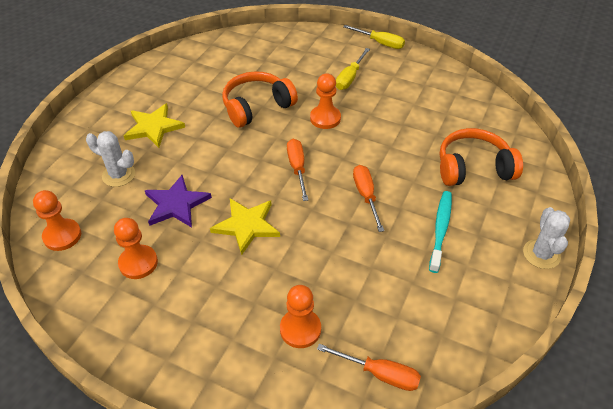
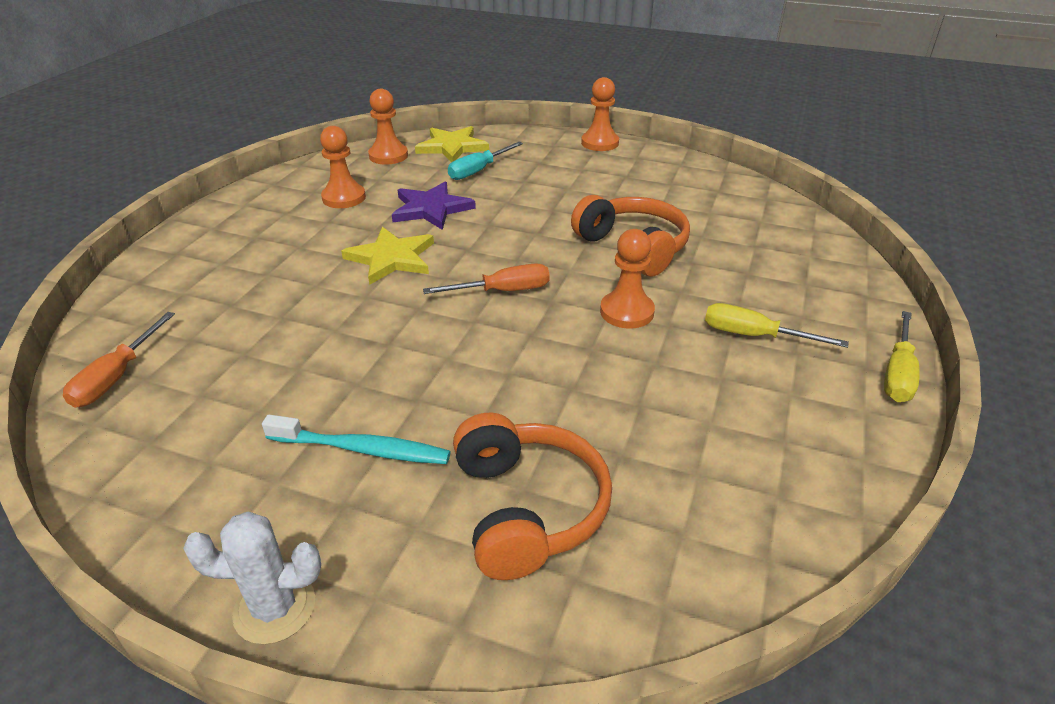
camera: 85 degrees right, 10 degrees down
white cactus [86,131,135,187] -> turquoise screwdriver [448,142,523,180]
yellow star [124,103,185,148] -> yellow star moved to [415,126,489,162]
orange pawn [280,285,321,348] -> orange pawn moved to [581,77,619,151]
orange screwdriver [353,165,384,232] -> none

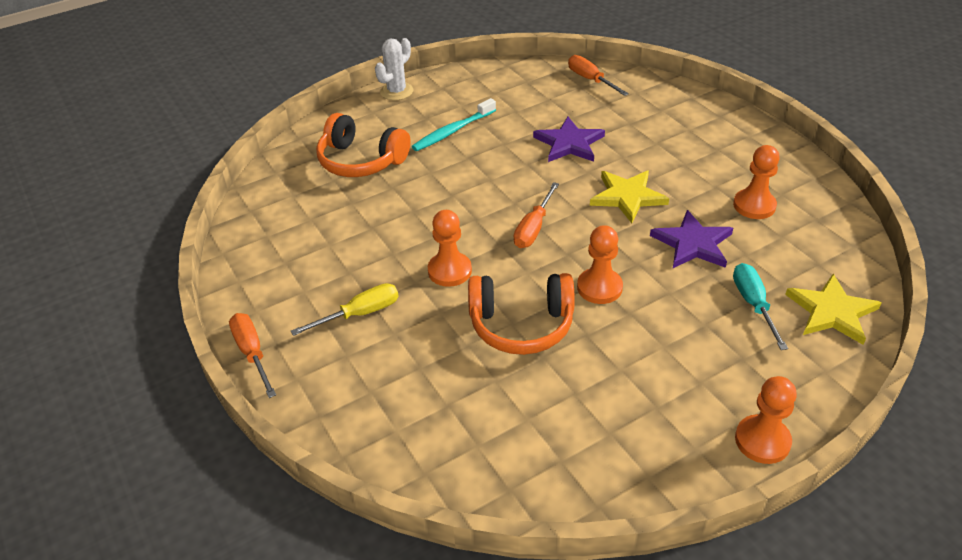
camera: 130 degrees right, 5 degrees up
orange pawn [368,89,408,165] -> orange pawn moved to [577,225,623,304]
yellow screwdriver [884,311,920,402] -> orange screwdriver [229,313,276,398]
none -> purple star [533,117,605,162]

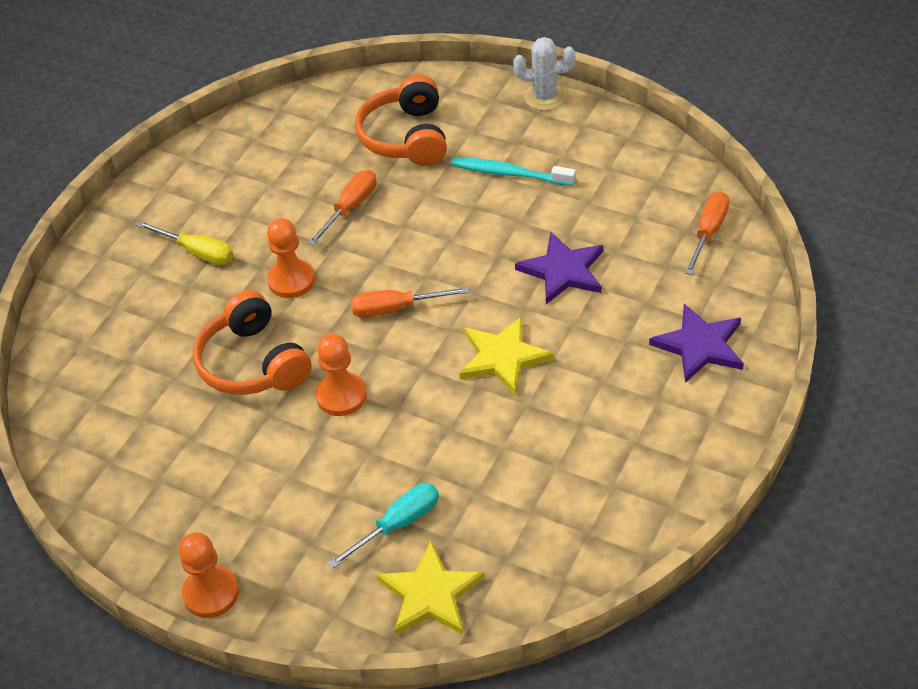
camera: 60 degrees right, 5 degrees up
orange screwdriver [229,313,276,398] -> orange screwdriver moved to [308,170,376,246]
purple star [650,210,733,268] -> purple star moved to [649,304,744,383]
orange pawn [733,145,780,219] -> none

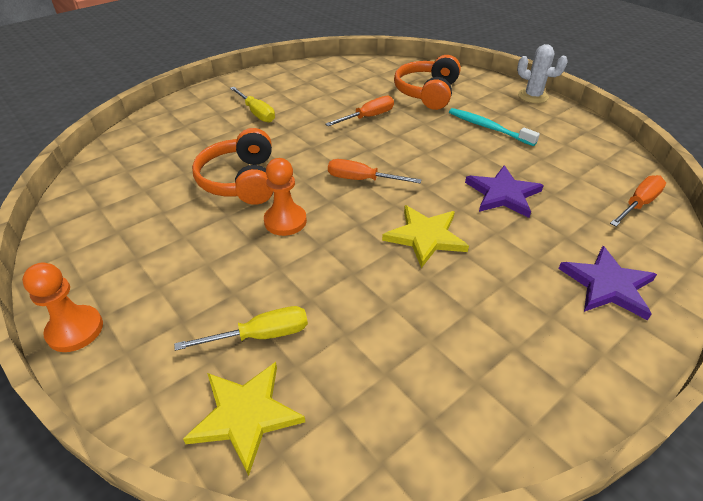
camera: 20 degrees right, 5 degrees down
orange pawn [267,218,315,298] -> none
turquoise screwdriver [328,483,439,568] -> yellow screwdriver [174,306,308,351]

